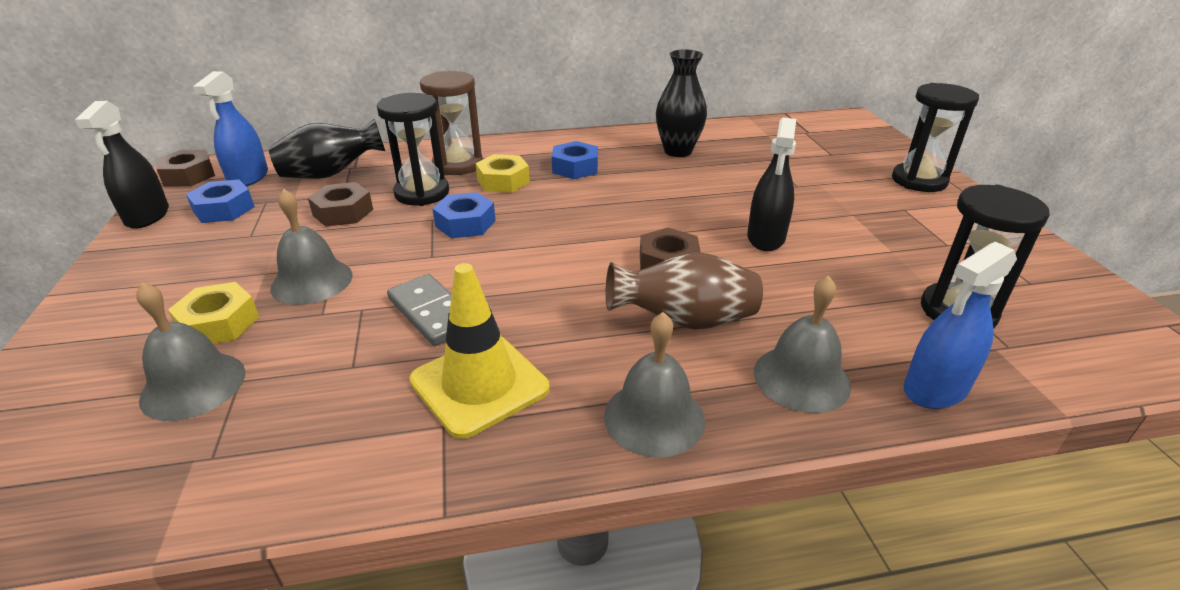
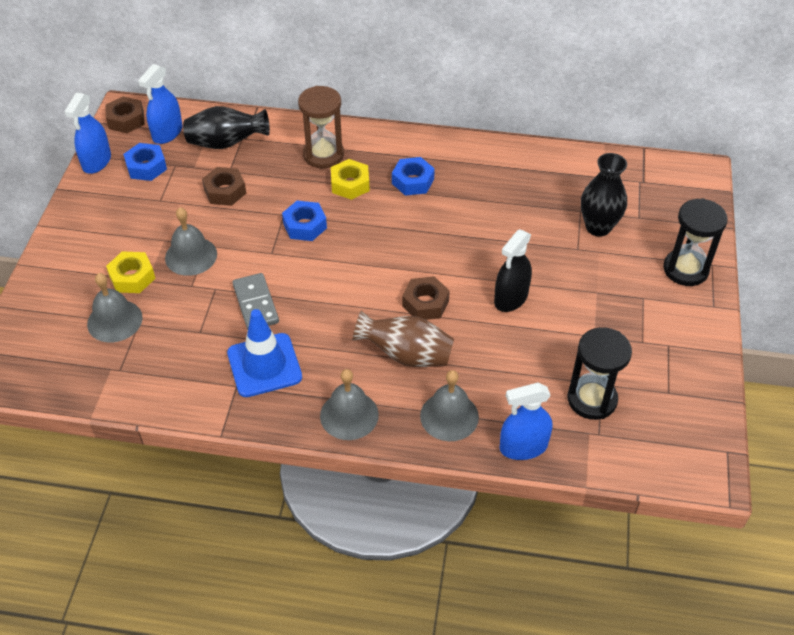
camera: 20 degrees right, 15 degrees up
black spray bottle [75,101,169,229] -> blue spray bottle [64,93,111,174]
black hourglass [377,93,449,206] -> none
yellow traffic cone [409,263,550,439] -> blue traffic cone [227,309,302,397]
black vase [656,49,707,157] -> black vase moved to [581,153,627,237]

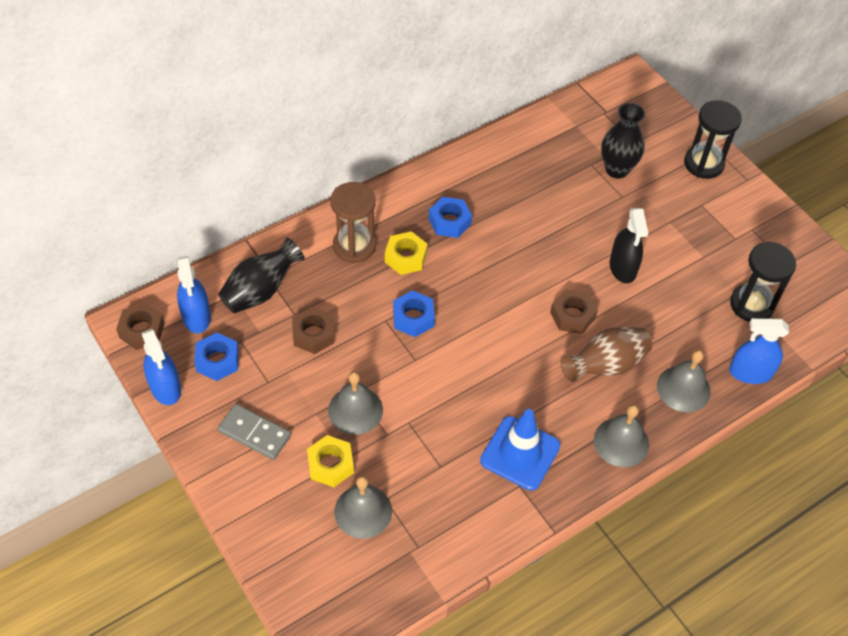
camera: 45 degrees left, 5 degrees up
grey domino [232,273,279,330] -> grey domino moved to [218,404,291,460]
blue spray bottle [500,382,552,460] -> blue spray bottle turned 60 degrees clockwise [729,318,789,384]

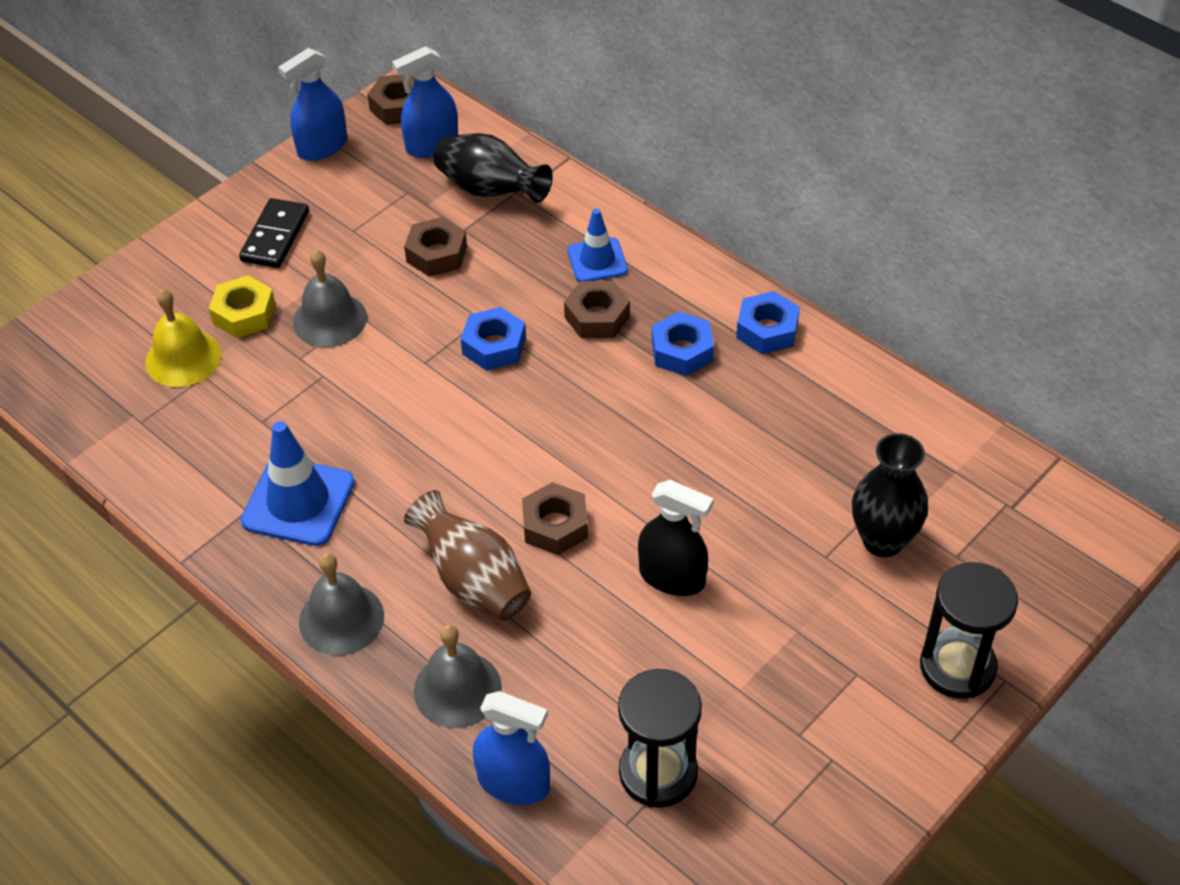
camera: 80 degrees right, 5 degrees down
blue nut [194,332,239,381] -> blue nut moved to [736,291,800,354]
grey domino [218,404,291,460] -> black domino [239,198,309,268]
brown hourglass [330,182,376,263] -> blue traffic cone [567,208,628,282]
grey bell [334,476,392,539] -> yellow bell [145,289,221,387]
yellow nut [385,231,428,275] -> brown nut [564,281,630,338]
black spray bottle [610,208,648,284] -> black spray bottle turned 135 degrees counterclockwise [638,480,713,596]
blue spray bottle [729,318,789,384] -> blue spray bottle turned 120 degrees clockwise [473,691,550,805]

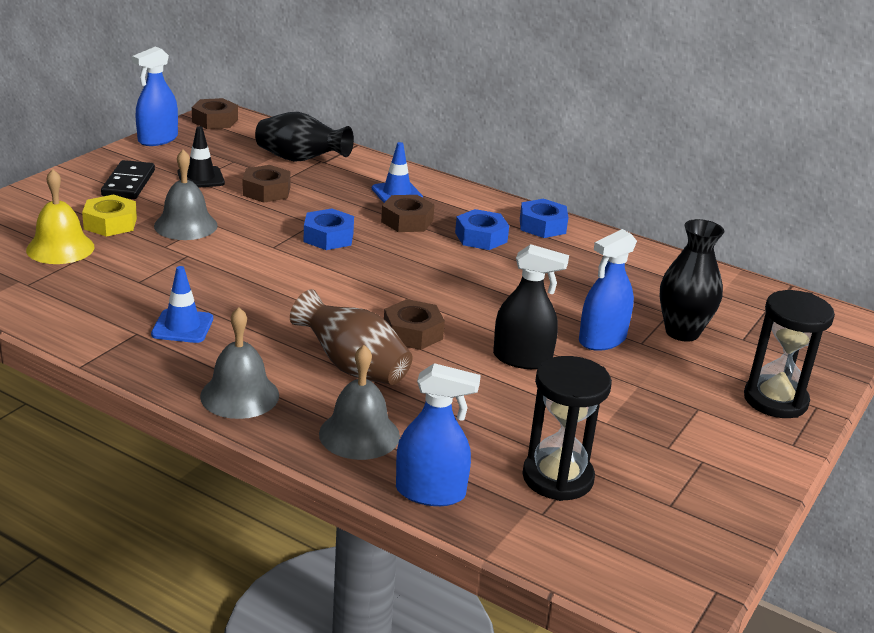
camera: 15 degrees left, 20 degrees down
blue traffic cone [241,421,355,546] -> blue traffic cone [151,266,213,343], size x0.64
blue spray bottle [392,46,458,158] -> blue spray bottle moved to [579,229,637,351]
none -> black traffic cone [177,126,225,188]

